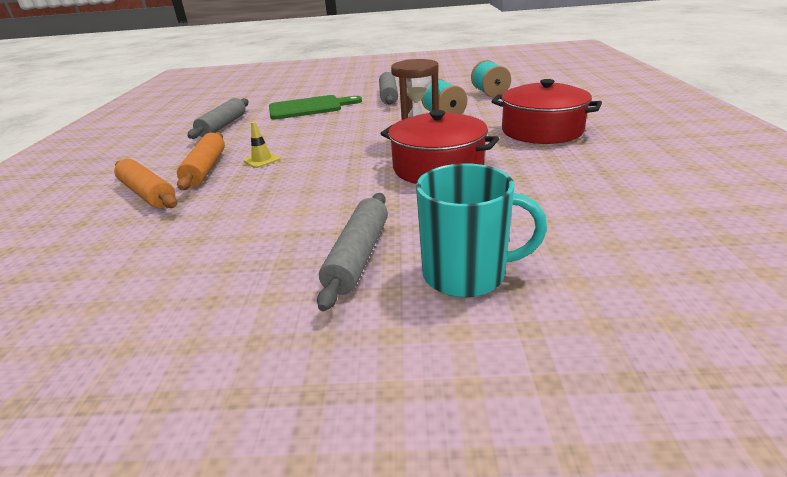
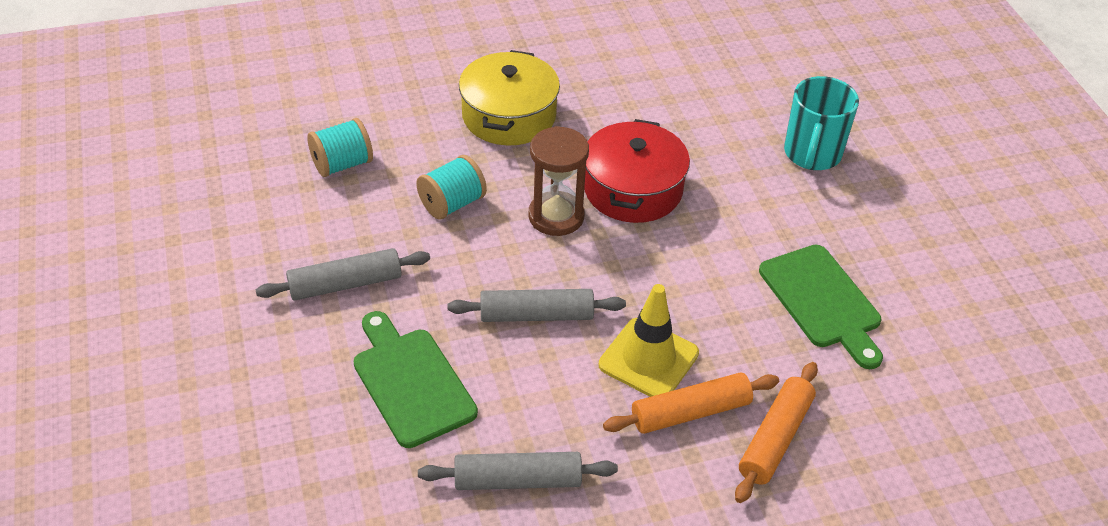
camera: 110 degrees left, 15 degrees up
yellow traffic cone [243,122,280,168] -> yellow traffic cone [599,284,699,397], size x2.00
grey rolling pin [317,193,388,311] -> grey rolling pin moved to [448,289,626,322]
turquoise mug [416,163,547,298] -> turquoise mug turned 150 degrees counterclockwise [784,76,859,170]
red pot [492,79,602,144] -> yellow pot [459,50,560,146]
none -> green cutting board [759,245,883,369]

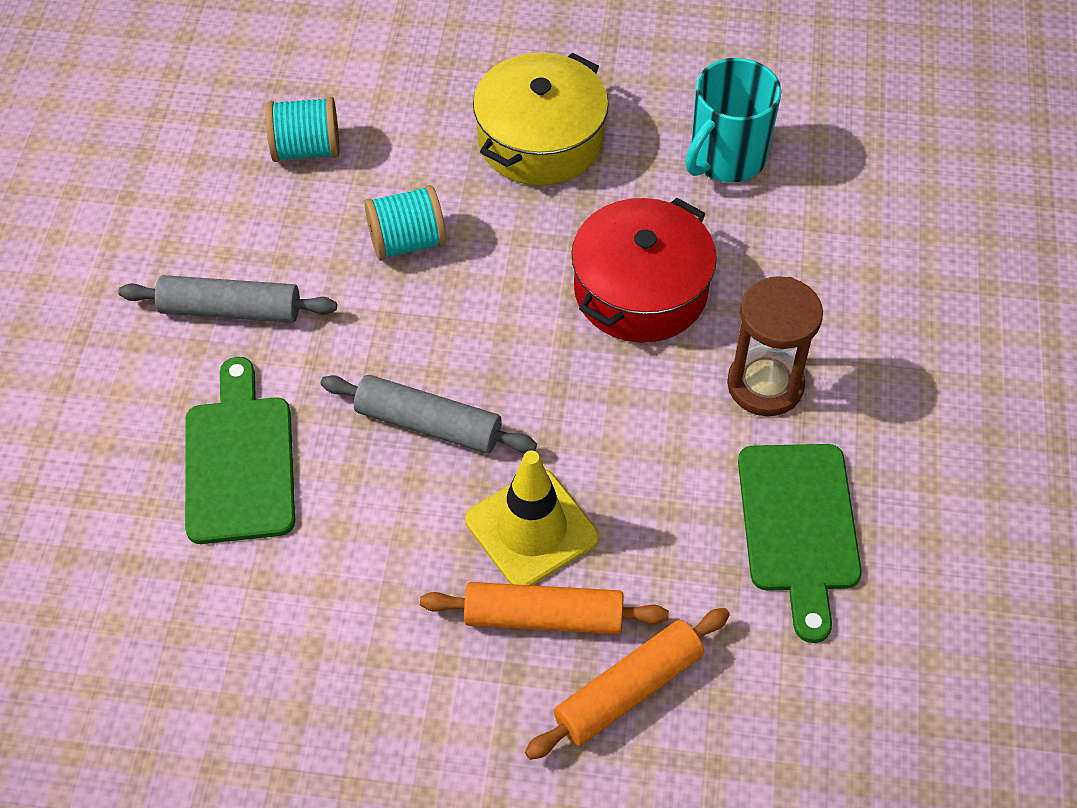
camera: 25 degrees right, 10 degrees up
grey rolling pin [418,452,618,490] -> none
brown hourglass [528,126,589,236] -> brown hourglass moved to [727,276,823,416]
turquoise mug [784,76,859,170] -> turquoise mug moved to [686,58,781,182]

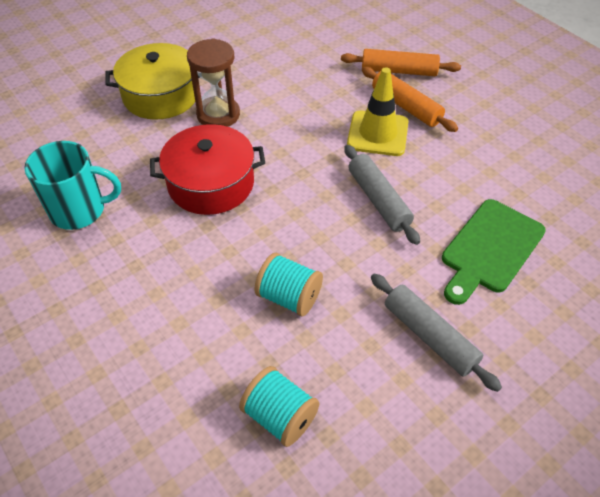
camera: 135 degrees left, 5 degrees down
yellow pot [473,53,608,186] -> yellow pot moved to [105,43,200,120]
green cutting board [738,444,862,643] -> none

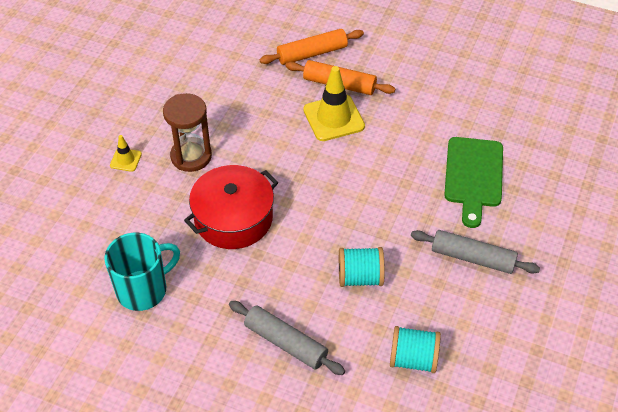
camera: 30 degrees left, 0 degrees up
yellow pot [105,43,200,120] -> yellow traffic cone [110,135,142,172]
grey rolling pin [344,145,420,245] -> grey rolling pin moved to [229,301,345,375]

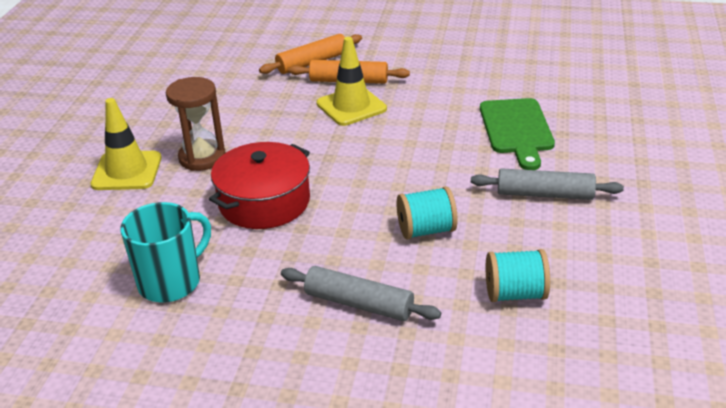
camera: 10 degrees left, 15 degrees down
yellow traffic cone [110,135,142,172] -> yellow traffic cone [91,98,162,190], size x2.00

